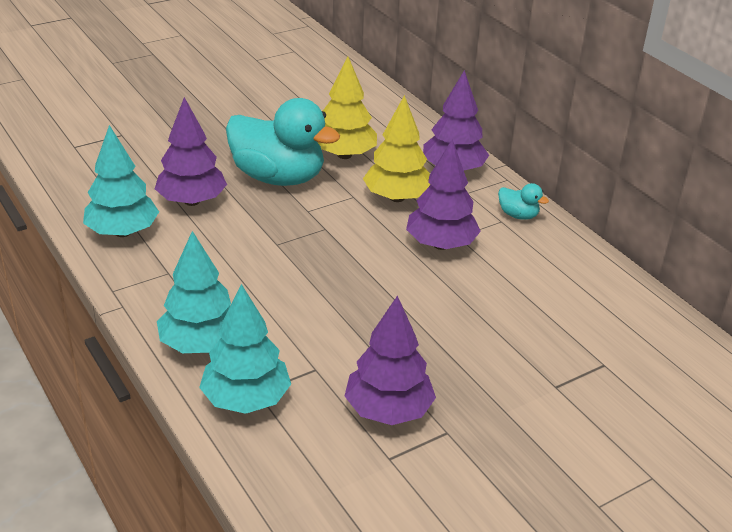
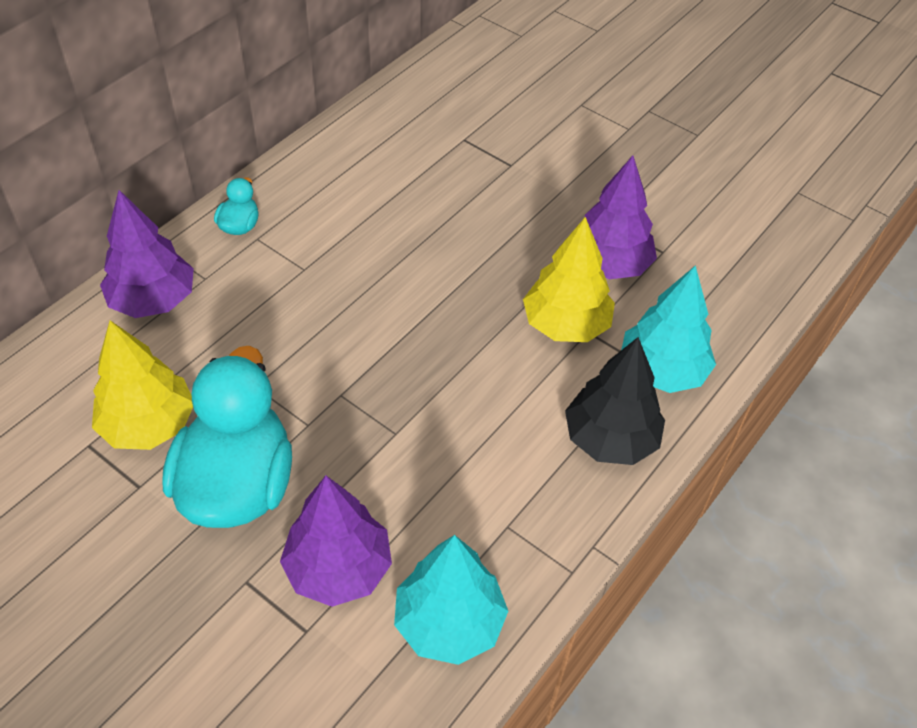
camera: 110 degrees left, 15 degrees up
turquoise tree [157,231,231,353] -> black tree [565,337,665,465]
yellow tree [363,95,431,202] -> yellow tree moved to [523,217,615,342]
purple tree [406,139,481,250] -> none

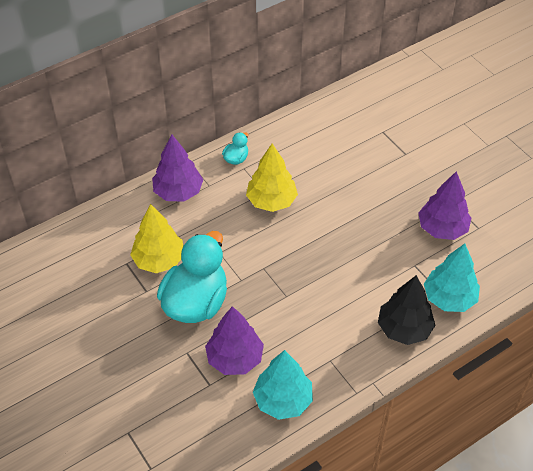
camera: 20 degrees right, 0 degrees up
yellow tree [523,217,615,342] -> yellow tree moved to [246,143,298,212]

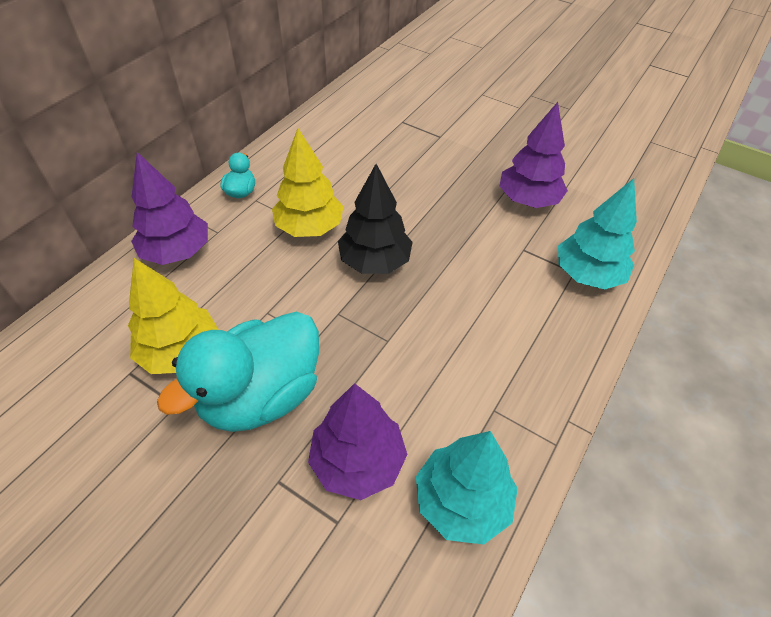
camera: 25 degrees left, 0 degrees up
turquoise duck [157,231,227,323] -> turquoise duck turned 135 degrees counterclockwise [157,312,319,432]
black tree [378,275,436,345] -> black tree moved to [338,164,413,274]

